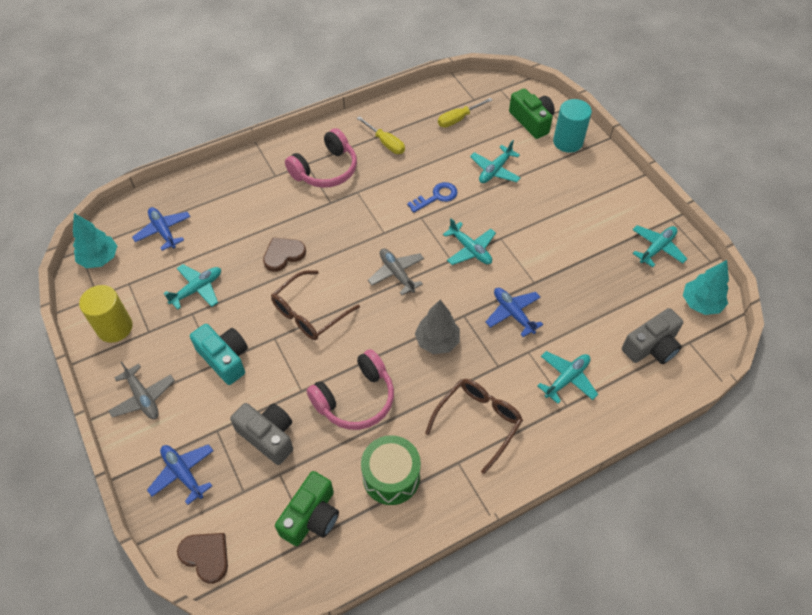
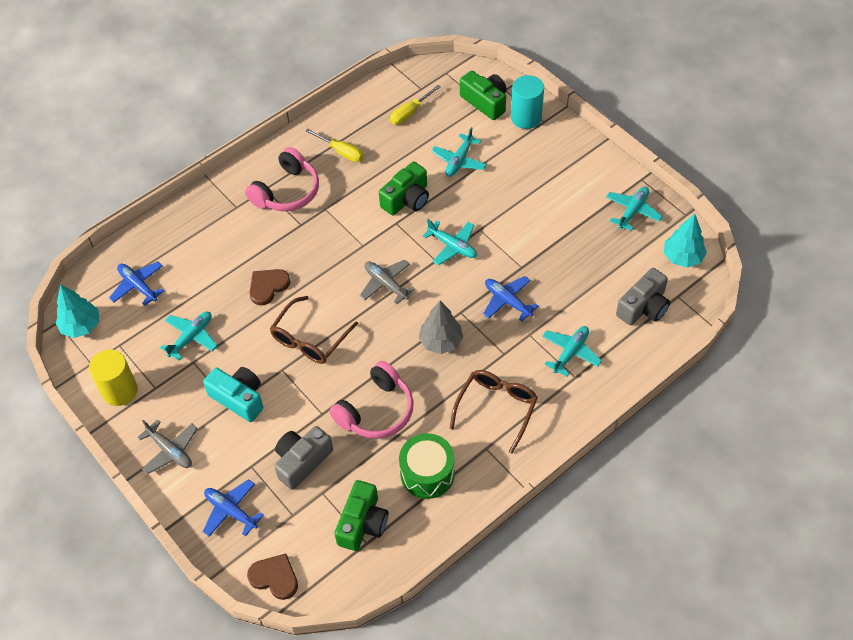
camera: 10 degrees left, 0 degrees up
grey camera [230,403,293,465] -> grey camera turned 75 degrees counterclockwise [274,426,333,490]
blue key [407,182,458,213] -> green camera [379,162,429,215]

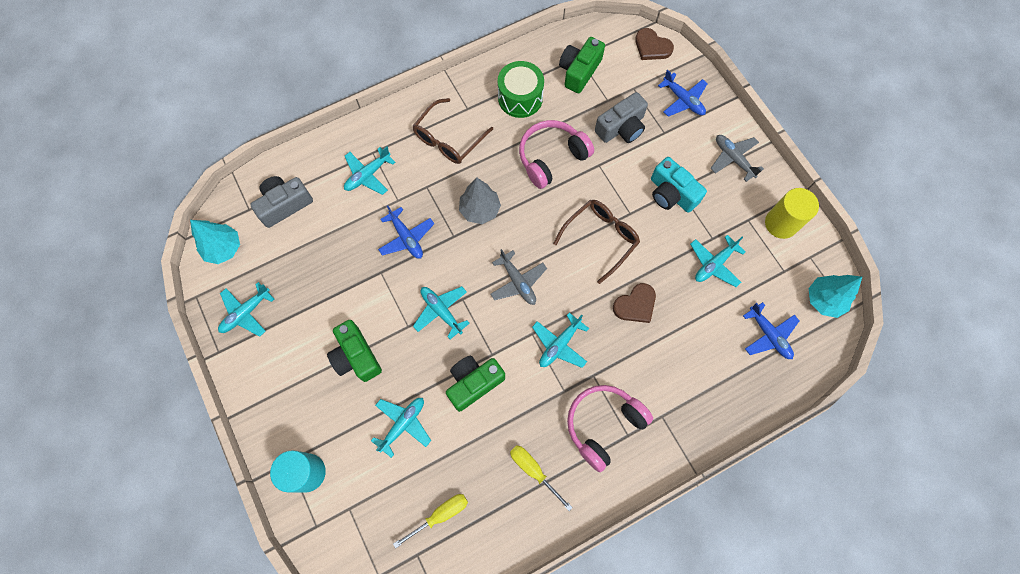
camera: 170 degrees left, 15 degrees up
green camera [460,71,507,120] -> green camera moved to [327,320,382,382]
none -> turquoise plane [532,313,589,368]

